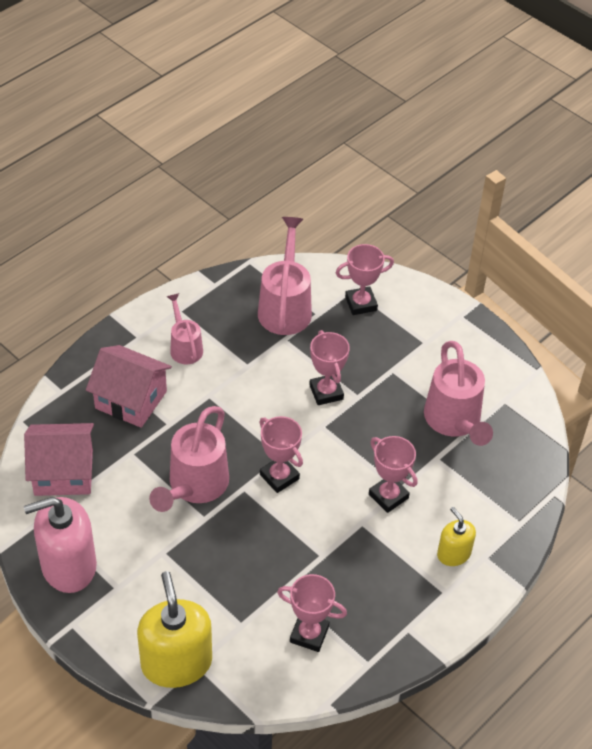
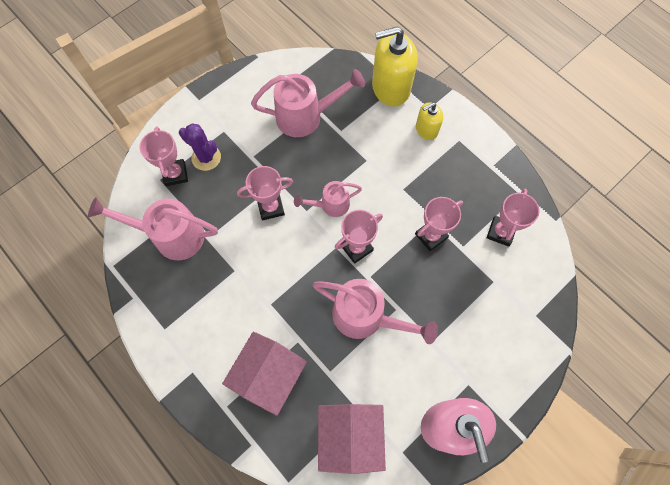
camera: 85 degrees left, 20 degrees up
yellow soap dispenser [137,571,212,688] -> yellow soap dispenser moved to [372,26,418,106]
pink watering can [166,293,203,364] -> pink watering can moved to [294,181,362,217]
pink trophy [369,436,418,513] -> pink trophy moved to [415,197,463,251]
none -> purple cactus [179,123,221,171]

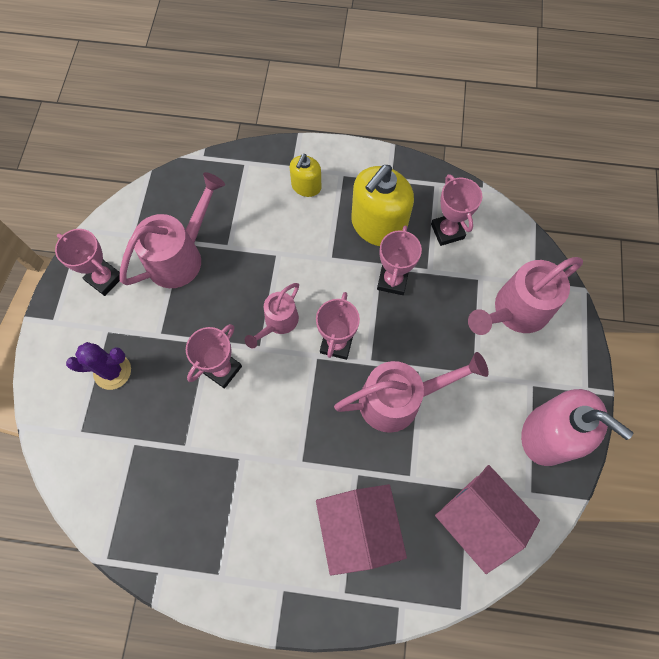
camera: 40 degrees left, 0 degrees up
pink watering can [88,197,218,260] -> pink watering can moved to [468,257,583,335]
pink trophy [140,127,188,186] -> pink trophy moved to [55,229,120,296]
yellow soap dispenser [372,26,418,106] -> yellow soap dispenser moved to [351,165,414,246]

